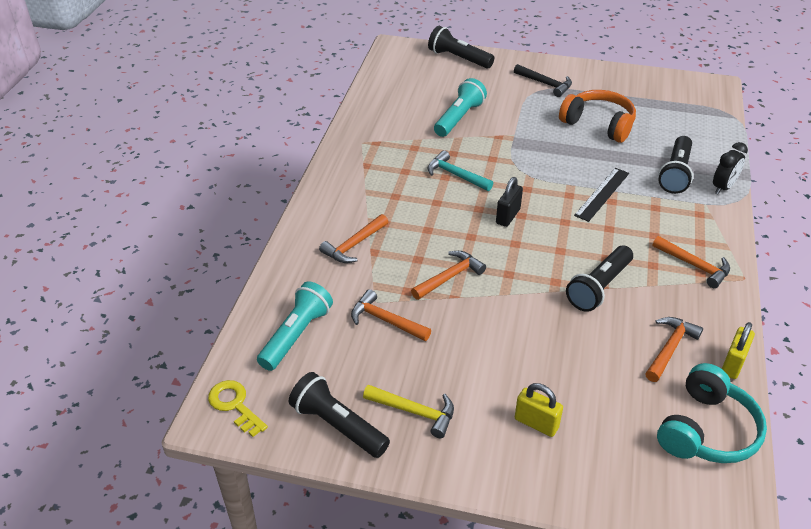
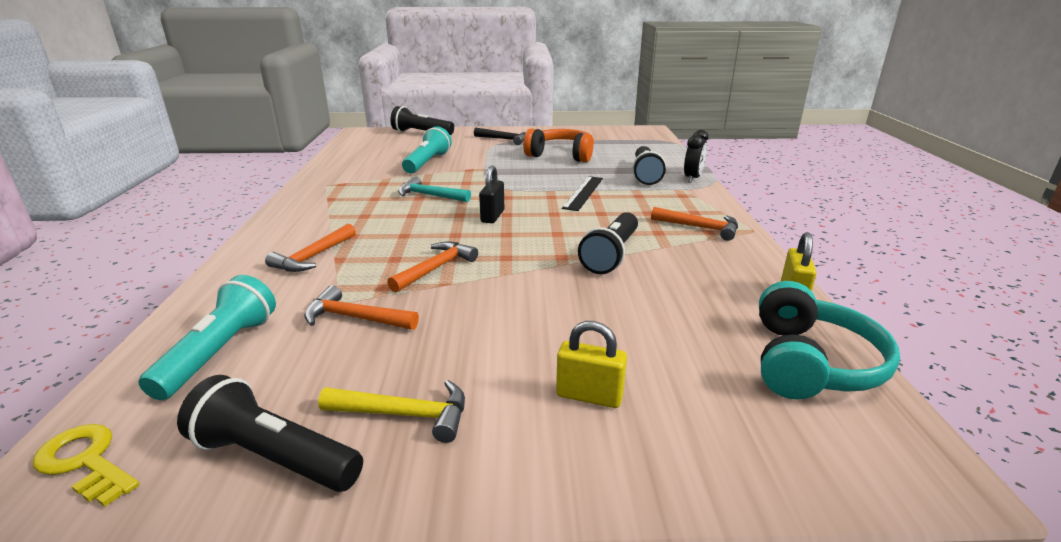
camera: 15 degrees left, 15 degrees down
orange hammer [645,317,703,382] -> none

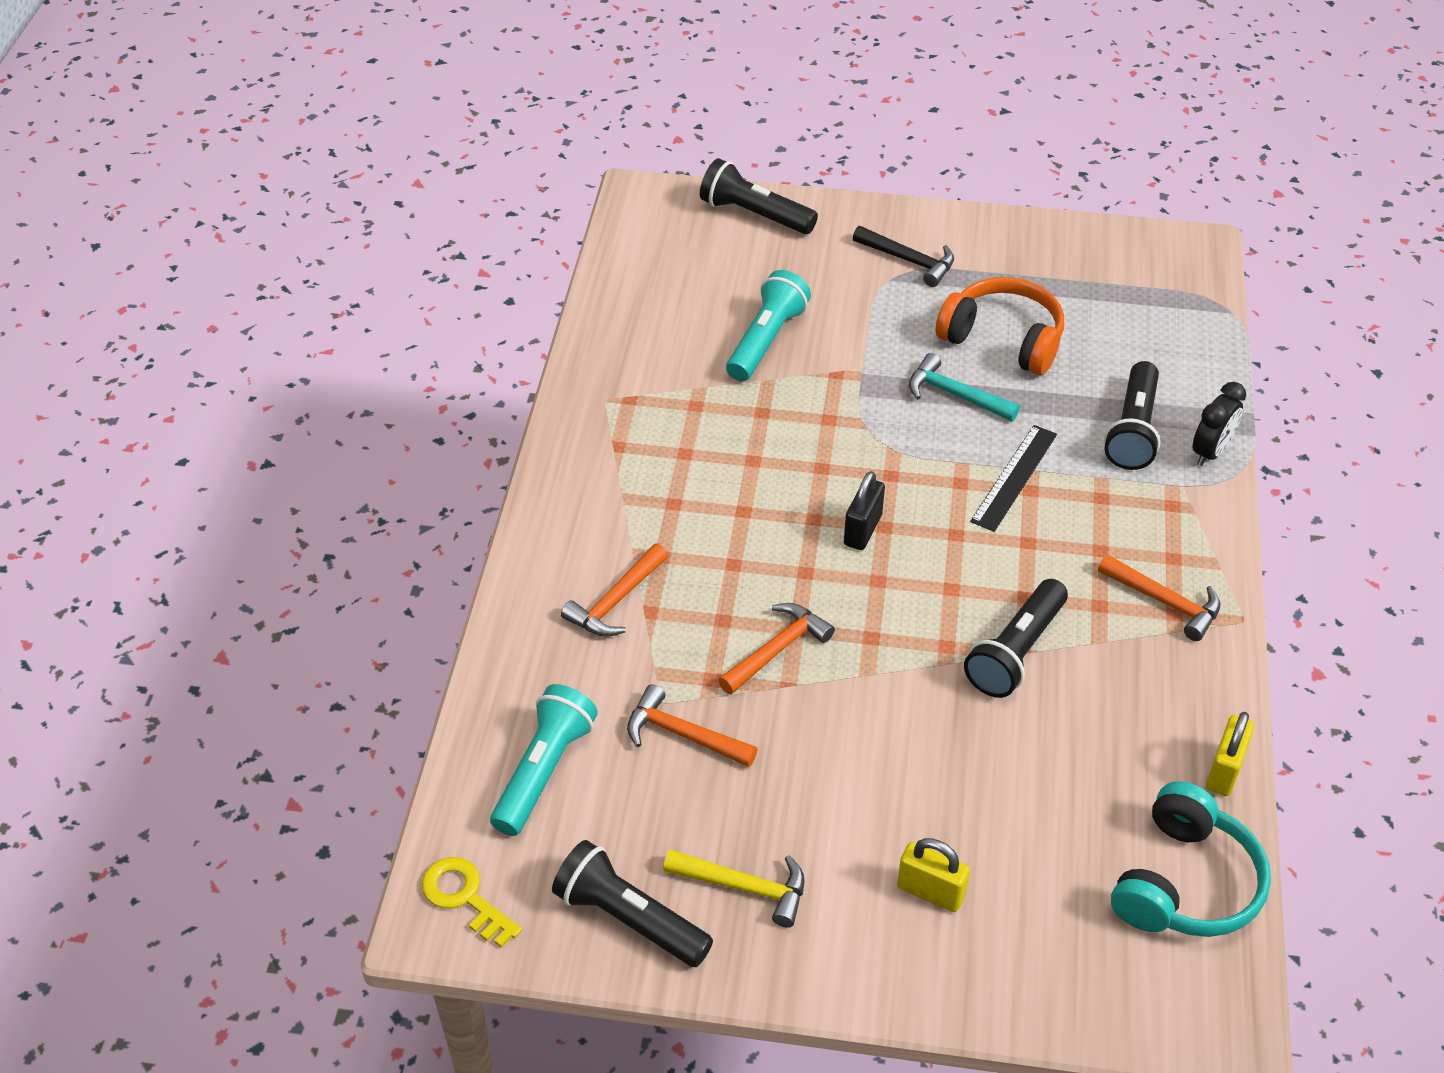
camera: 10 degrees right, 20 degrees up
turquoise hammer [398,177,471,202] -> turquoise hammer moved to [909,353,1020,421]

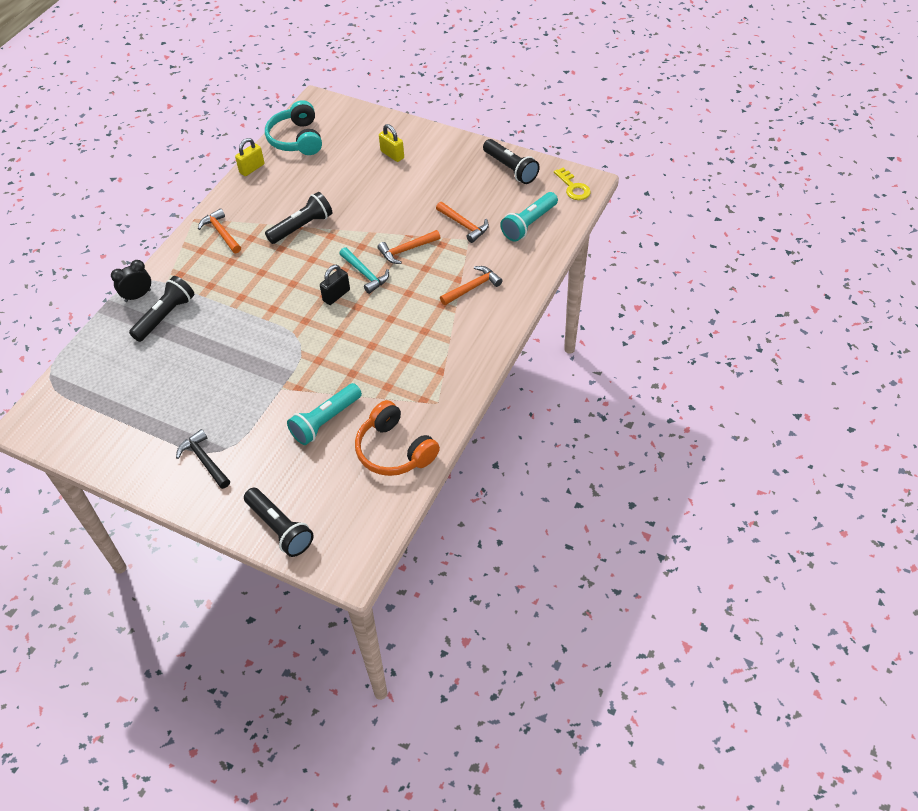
camera: 160 degrees left, 5 degrees up
yellow hammer [663,850,805,928] -> none
turquoise hammer [909,353,1020,421] -> turquoise hammer moved to [339,247,389,294]
orange headphones [935,277,1064,375] -> orange headphones moved to [355,400,440,476]
black ruler [970,425,1057,532] -> none
turquoise headphones [1111,781,1271,937] -> turquoise headphones turned 60 degrees counterclockwise [265,100,322,155]

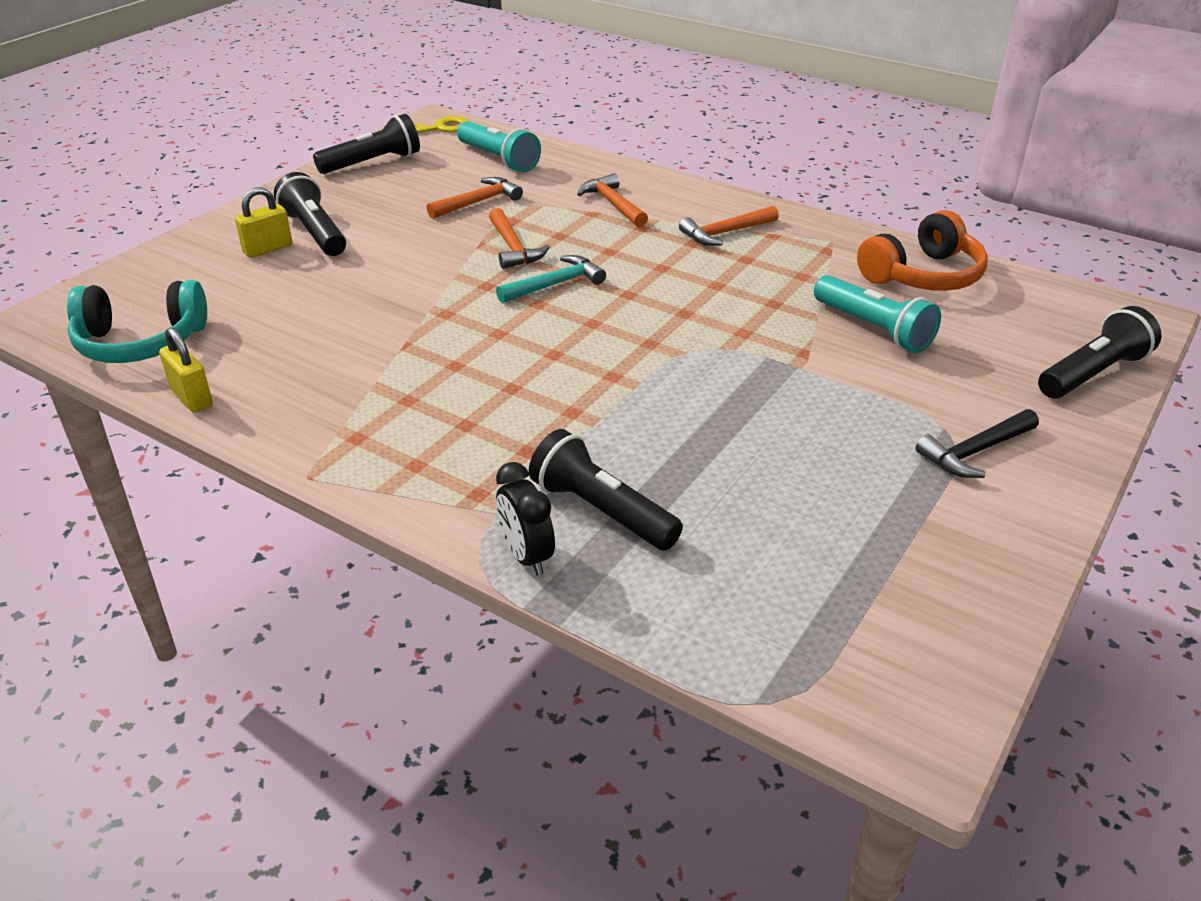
camera: 85 degrees left, 15 degrees down
orange hammer [198,208,241,253] -> orange hammer moved to [679,206,779,246]
black flashlight [265,192,332,244] -> black flashlight moved to [274,172,346,256]
black padlock [320,265,350,305] -> none

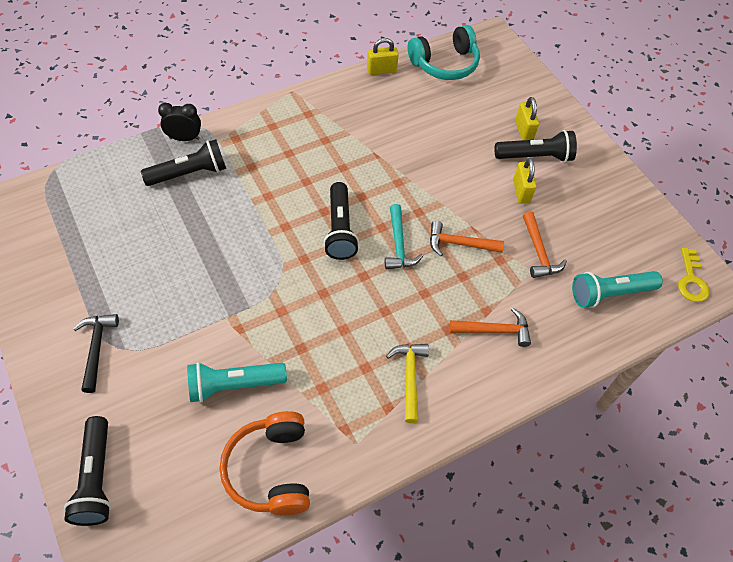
camera: 115 degrees right, 20 degrees up
turquoise headphones [67,280,207,363] -> turquoise headphones turned 135 degrees counterclockwise [408,25,480,80]
black flashlight [313,114,420,174] -> black flashlight moved to [323,182,359,260]
orange hammer [679,206,779,246] -> yellow hammer [386,344,429,423]
none -> yellow padlock [513,158,537,204]

